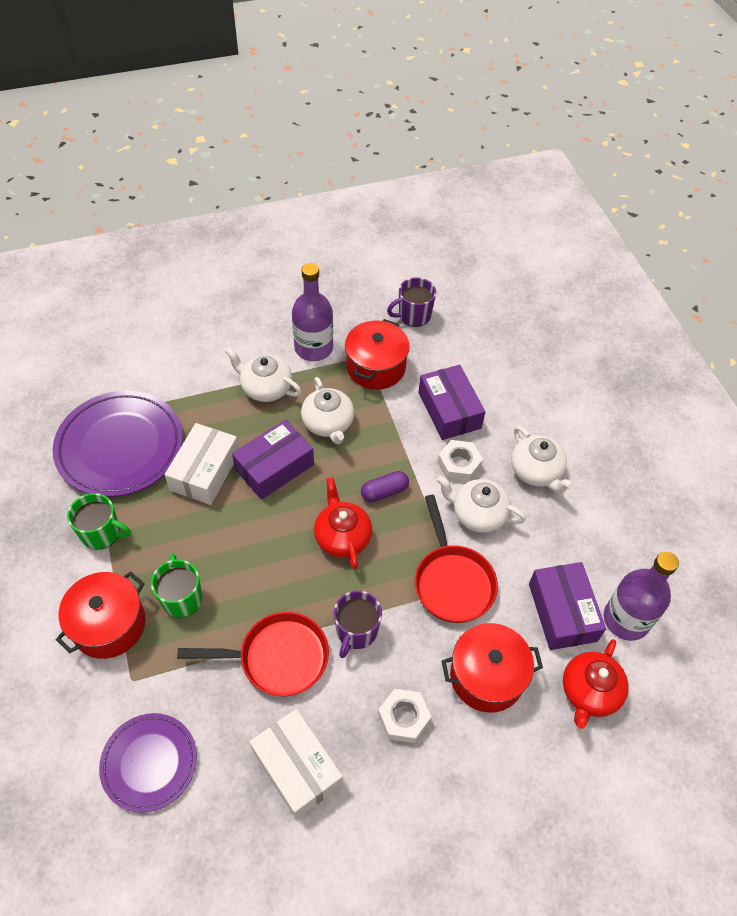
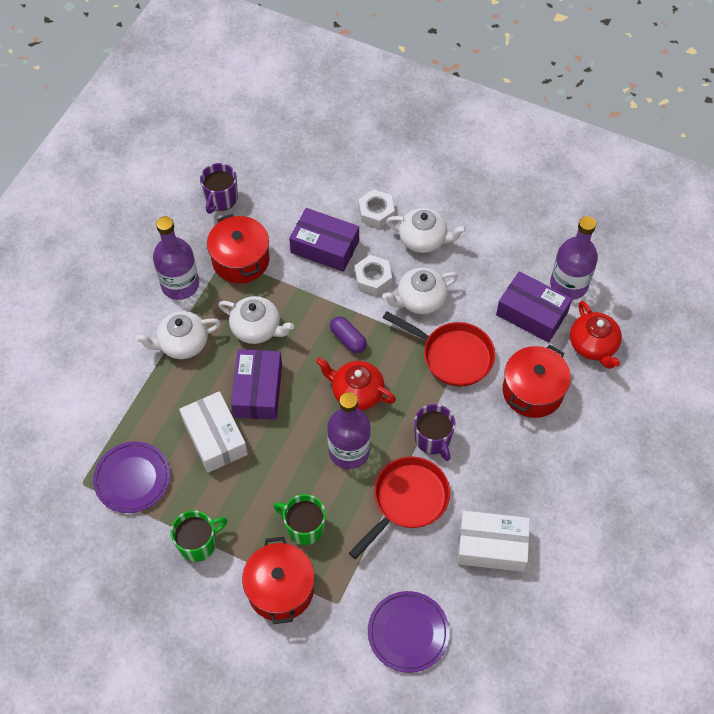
camera: 45 degrees left, 5 degrees up
purple plate [53,391,183,497] -> purple plate [93,441,170,513], size x0.61
purple capsule [361,471,409,502] -> purple capsule turned 60 degrees counterclockwise [330,316,367,353]
white nut [378,689,431,743] -> white nut moved to [358,189,395,228]
none -> purple bottle [327,392,371,469]

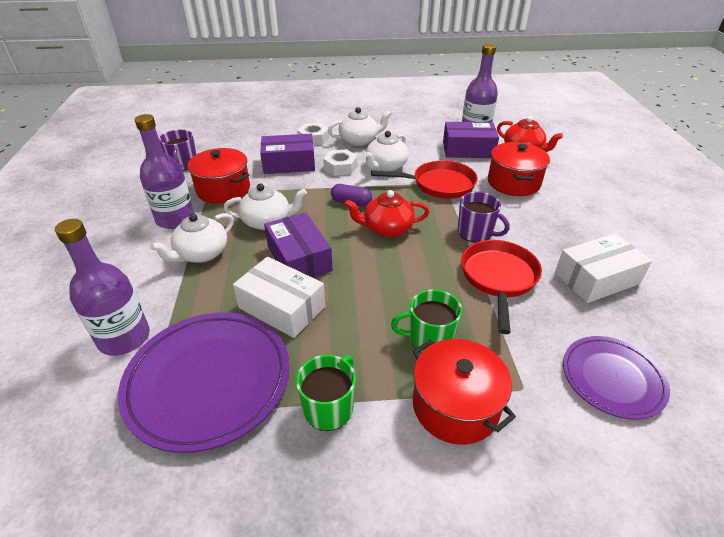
camera: 30 degrees left, 20 degrees down
purple plate [93,441,170,513] -> purple plate [118,312,290,453], size x1.65
purple bottle [327,392,371,469] -> purple bottle moved to [55,219,150,356]

